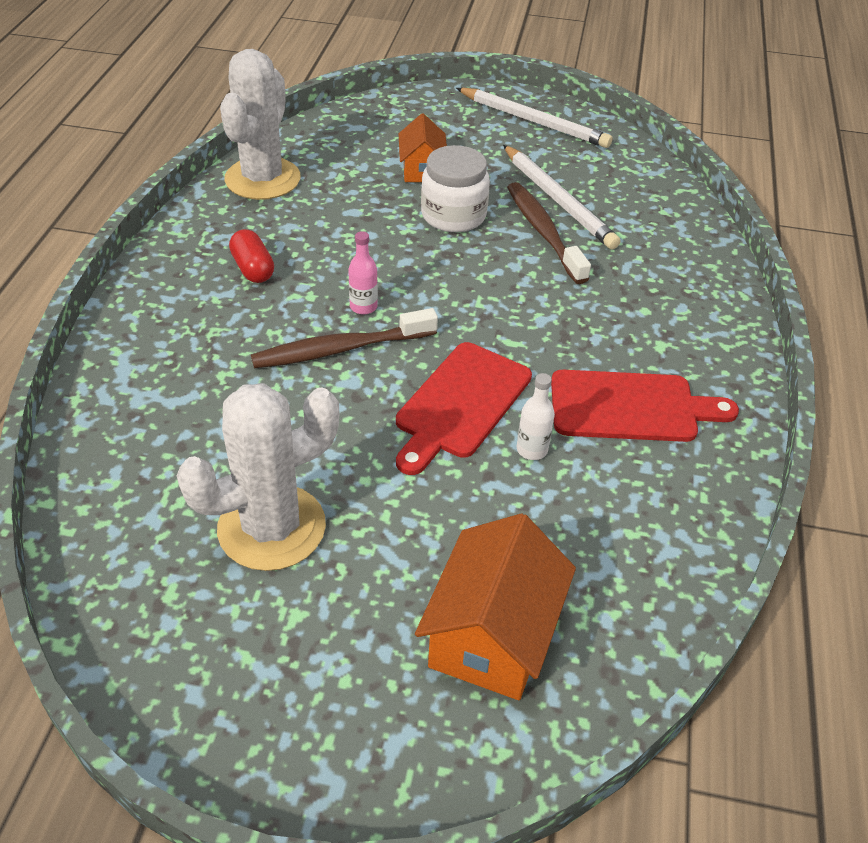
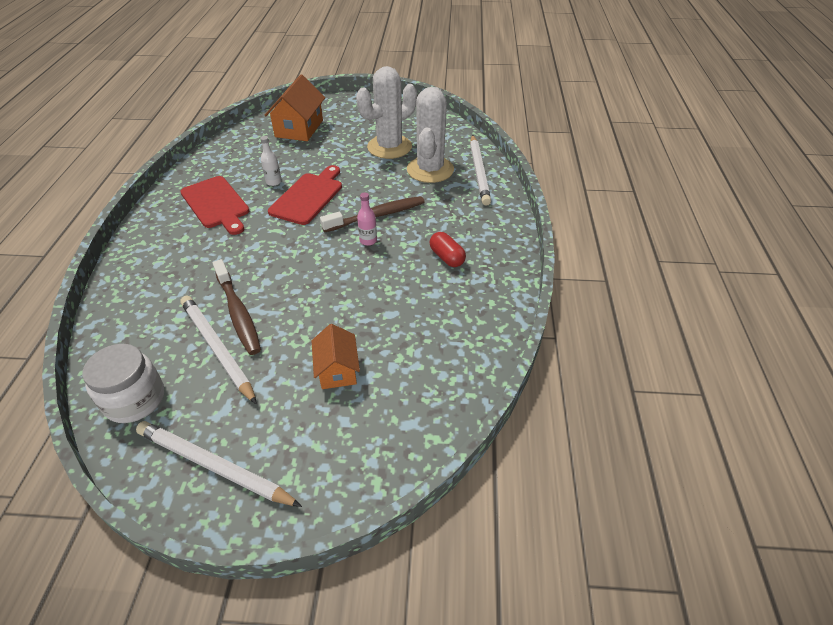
camera: 175 degrees right, 0 degrees up
white cactus [220,49,300,200] -> white cactus moved to [407,87,454,183]
white jar [421,145,490,232] -> white jar moved to [82,344,164,423]
red cutting board [551,370,739,442] -> red cutting board turned 120 degrees counterclockwise [180,176,249,235]
none -> white pencil [470,135,491,206]

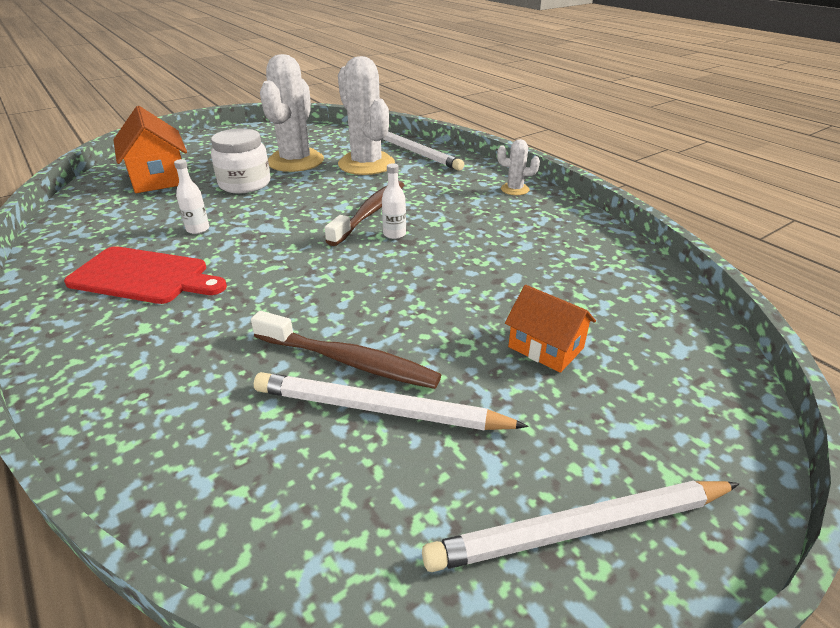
camera: 40 degrees left, 10 degrees down
white jar [82,344,164,423] -> white jar moved to [211,128,270,193]
red cutting board [268,165,342,225] -> none
pink bottle [357,192,377,246] -> white bottle [382,163,406,239]
red capsule [429,232,466,267] -> none
none -> white cactus [497,139,540,195]

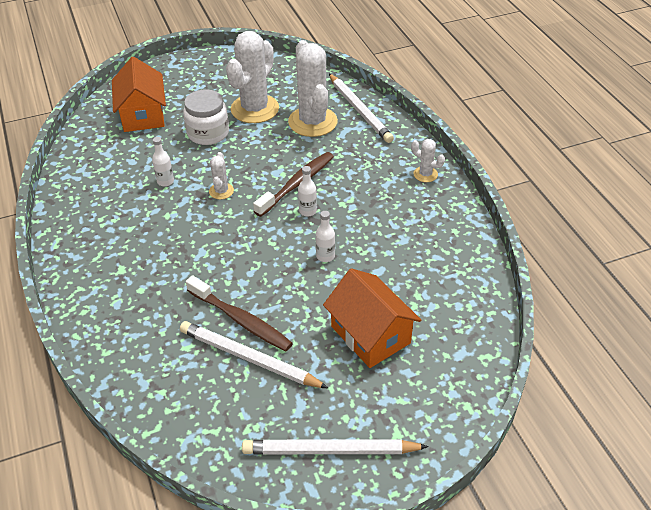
camera: 15 degrees right, 10 degrees up
red cutting board [64,246,227,304] -> none
orange house [505,285,596,373] -> orange house [323,268,421,368], size x1.61
none -> white cactus [209,152,234,199]
none -> white bottle [316,211,335,262]

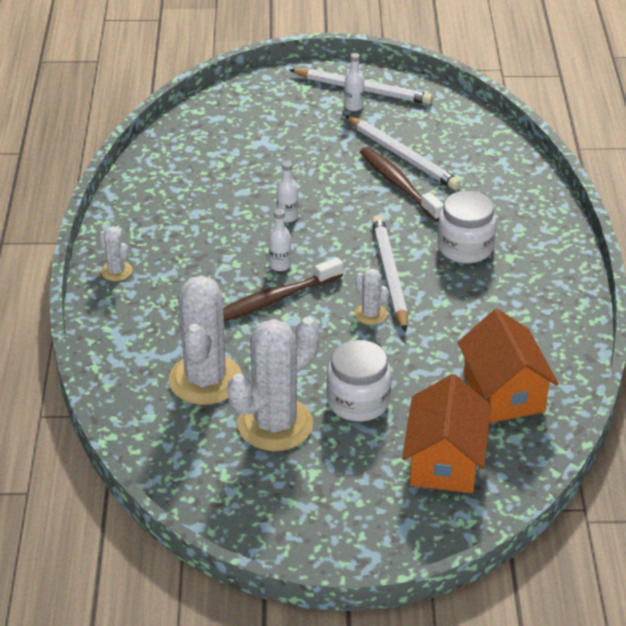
camera: 160 degrees left, 5 degrees down
white bottle [152,137,174,186] -> white bottle moved to [344,53,364,111]
white cactus [209,152,234,199] -> white cactus turned 60 degrees counterclockwise [355,269,389,325]
orange house [323,268,421,368] -> orange house moved to [457,309,559,423]
white pencil [329,74,394,143] -> white pencil moved to [372,215,408,332]
none -> white jar [437,191,497,263]

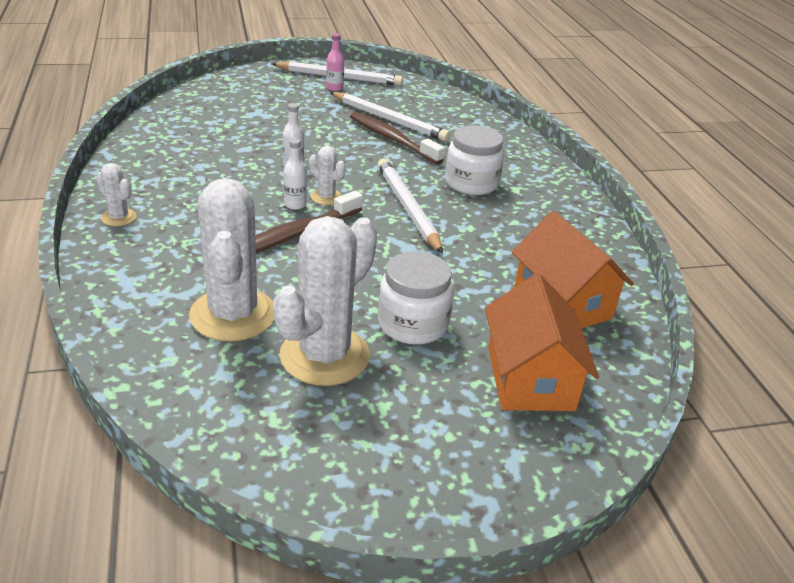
camera: 15 degrees left, 5 degrees down
white bottle [344,53,364,111] -> pink bottle [326,33,344,91]
white cactus [355,269,389,325] -> white cactus moved to [309,146,346,205]

